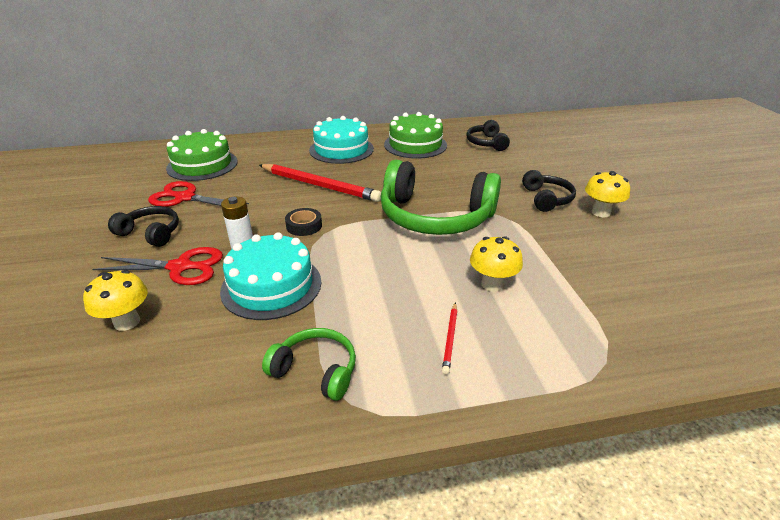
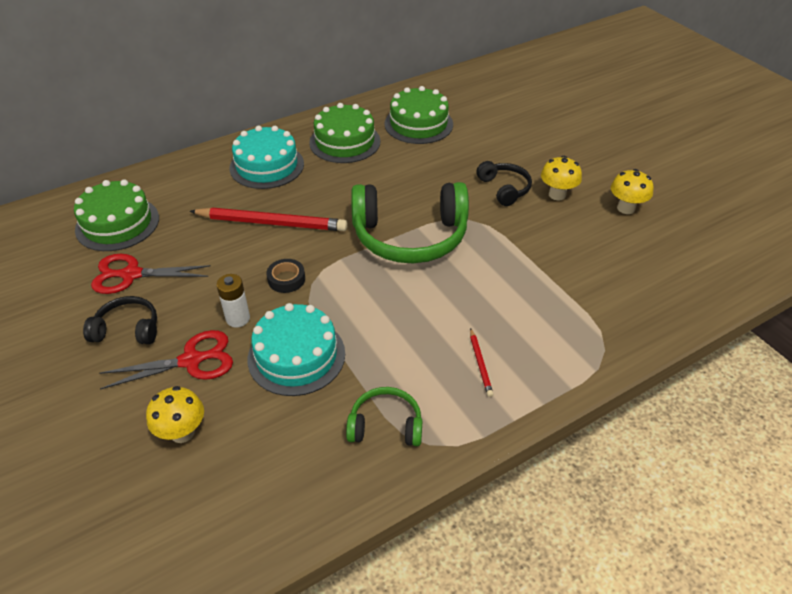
camera: 20 degrees left, 10 degrees up
black headphones [466,120,510,151] -> green cake [384,86,453,144]
yellow mushroom [470,236,523,292] -> yellow mushroom moved to [611,169,654,214]

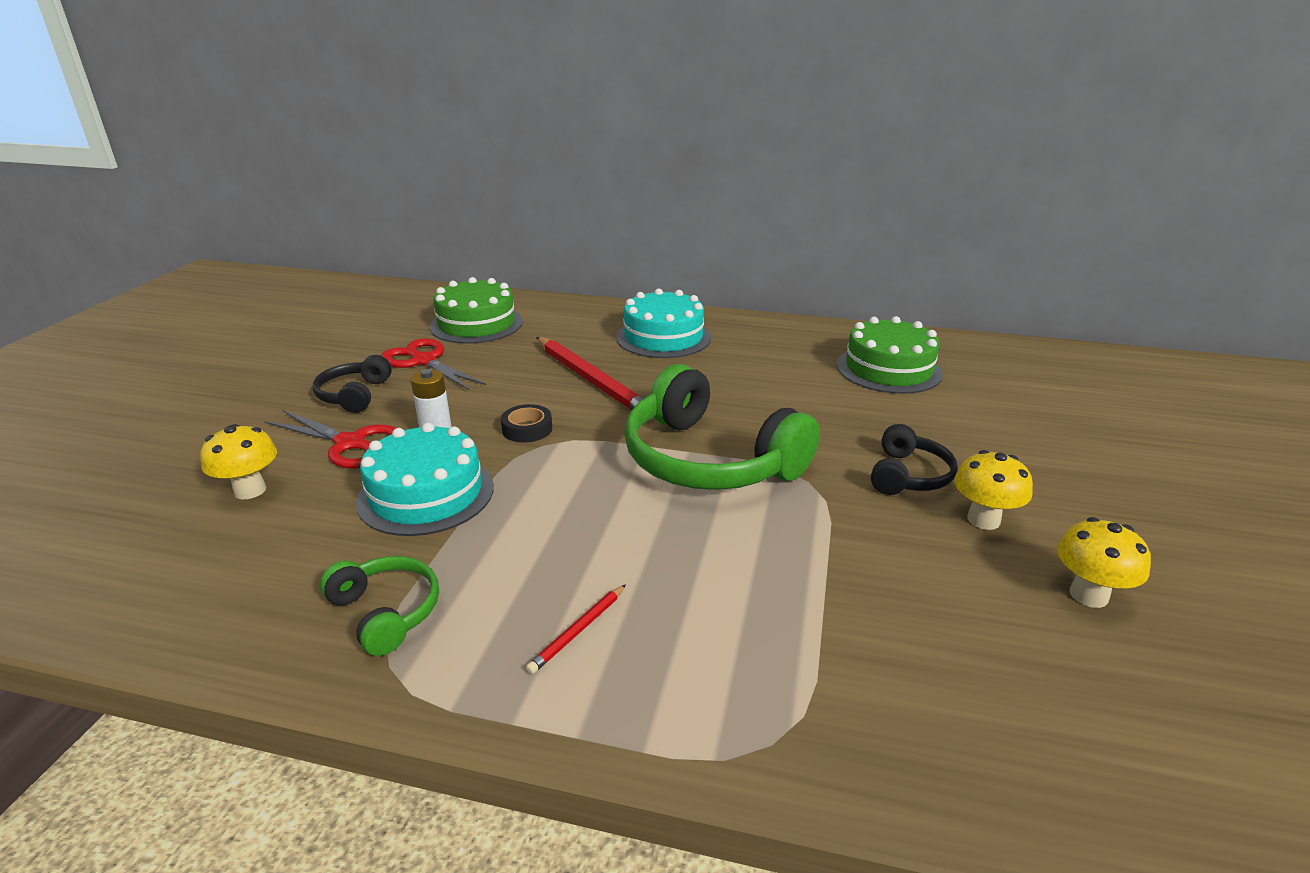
camera: 45 degrees right, 15 degrees down
black headphones [83,296,157,344] -> black headphones turned 135 degrees counterclockwise [313,355,392,413]
green cake [309,103,380,163] -> none

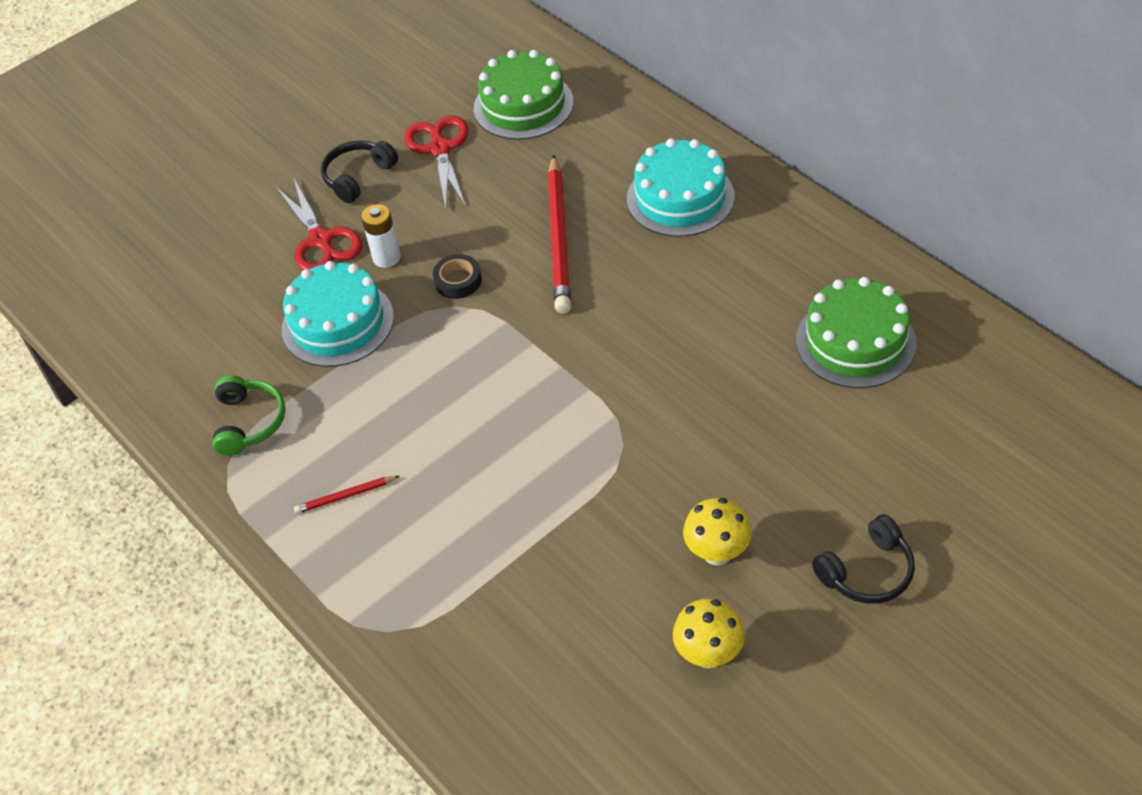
camera: 40 degrees right, 20 degrees up
yellow mushroom [200,424,277,500] -> none
green headphones [624,364,820,490] -> none
black headphones [871,424,958,495] -> black headphones moved to [812,514,915,604]

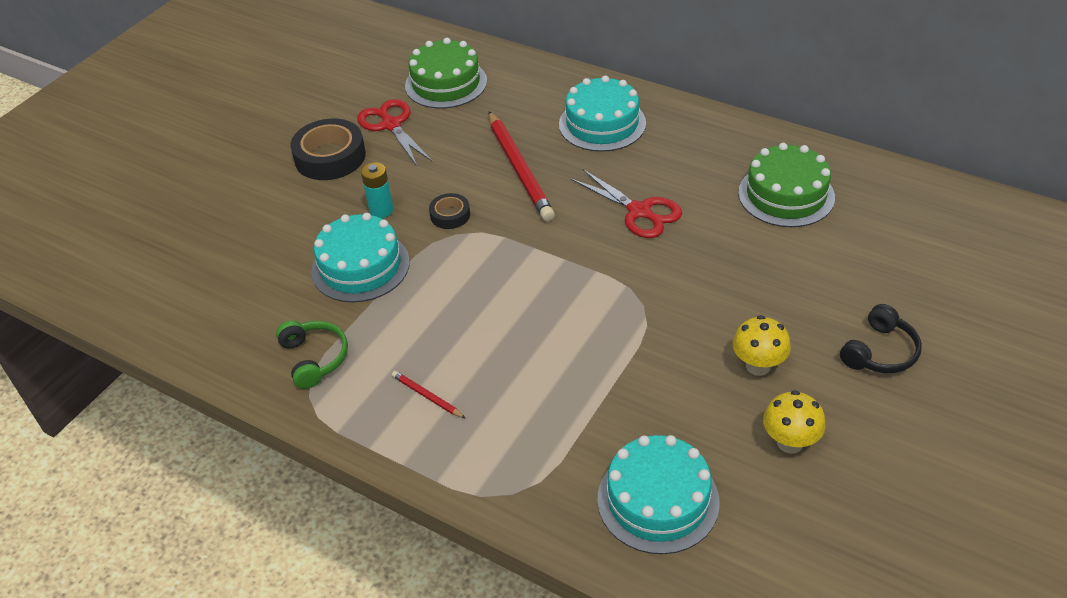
camera: 20 degrees left, 5 degrees down
red scissors [276,179,362,270] -> red scissors moved to [571,169,682,238]
red pencil [294,476,399,514] -> red pencil turned 75 degrees clockwise [392,371,465,418]
black headphones [321,141,398,203] -> black tape [290,118,366,180]
white battery [361,204,401,268] -> turquoise battery [361,162,394,218]
none -> turquoise cake [597,435,720,554]

